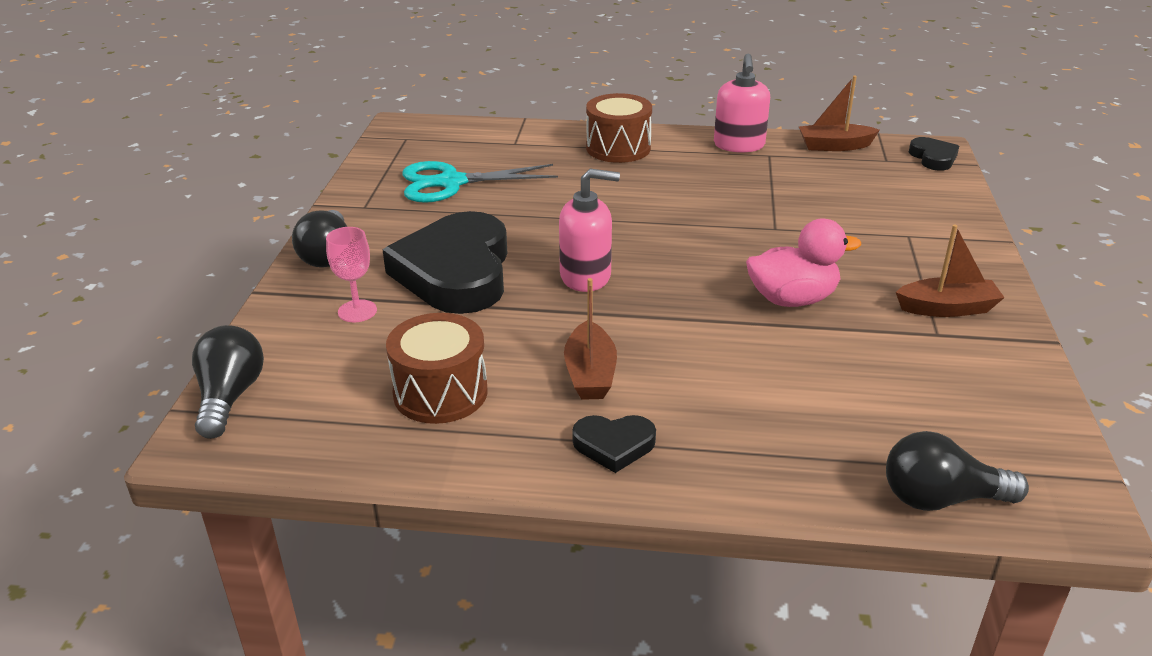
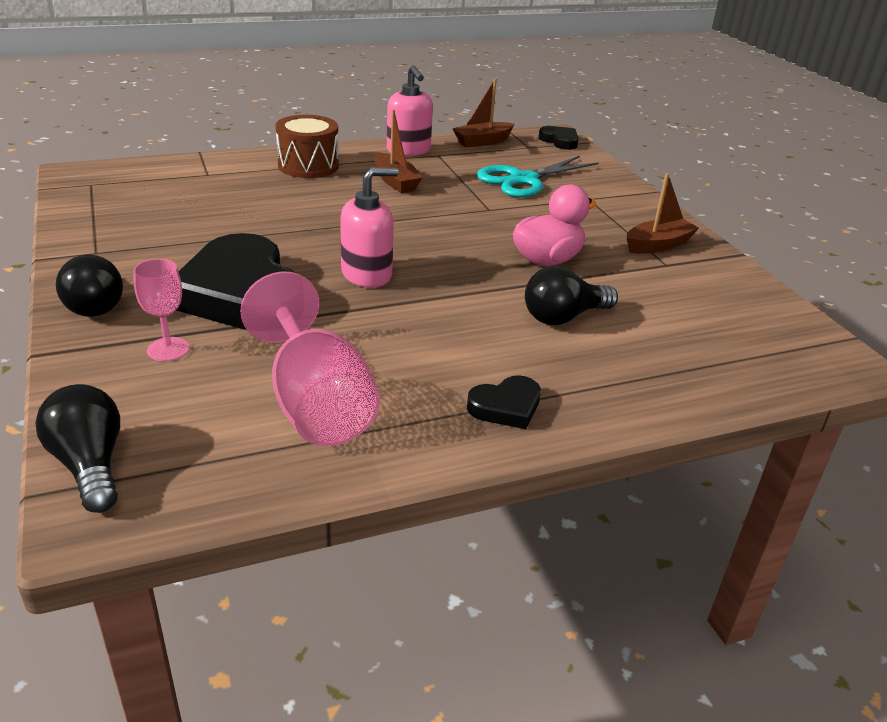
camera: 30 degrees left, 0 degrees up
brown drum [386,313,488,424] -> pink goblet [240,271,380,446]
turquoise scissors [402,161,558,203] -> turquoise scissors moved to [477,156,599,198]
brown boat [564,278,617,400] -> brown boat moved to [374,110,423,193]
black light bulb [886,431,1029,511] -> black light bulb moved to [525,266,618,325]

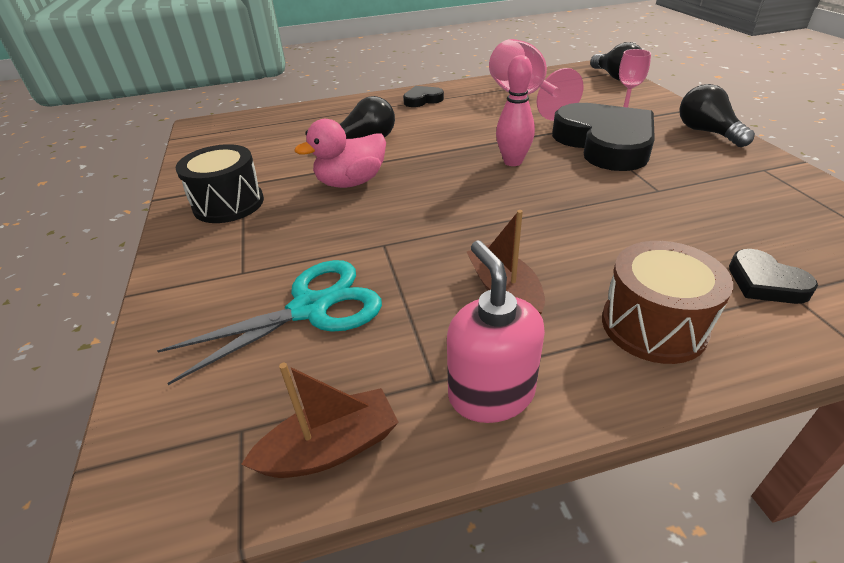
camera: 170 degrees left, 5 degrees up
pink soap dispenser [340,167,399,288] -> pink bowling pin [496,55,535,166]
black heart [538,126,579,150] -> black heart moved to [729,249,818,304]
brown boat [627,173,699,254] -> black drum [176,144,264,223]

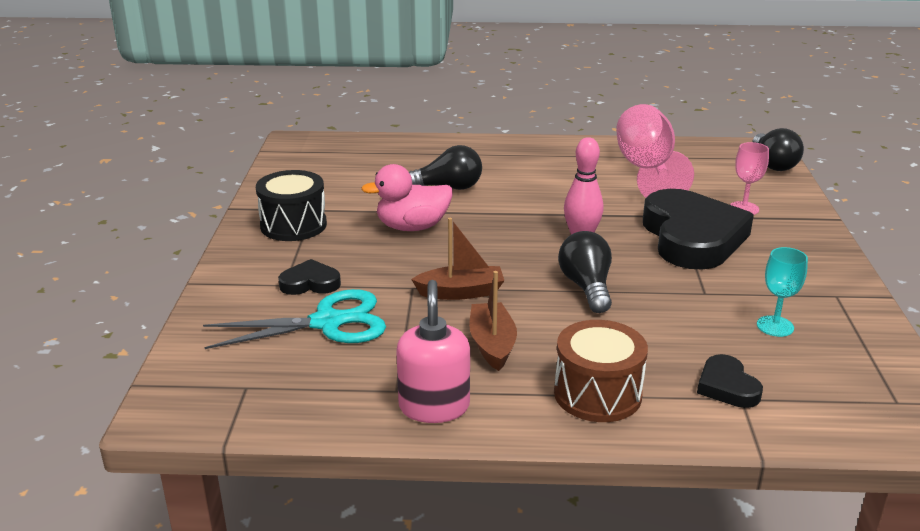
camera: 15 degrees right, 10 degrees down
brown boat [241,363,399,478] -> brown boat moved to [411,218,504,300]
black heart [403,86,444,107] -> black heart moved to [278,259,341,295]
black light bulb [679,84,755,147] -> black light bulb moved to [558,231,612,313]
none -> turquoise goblet [757,247,808,337]

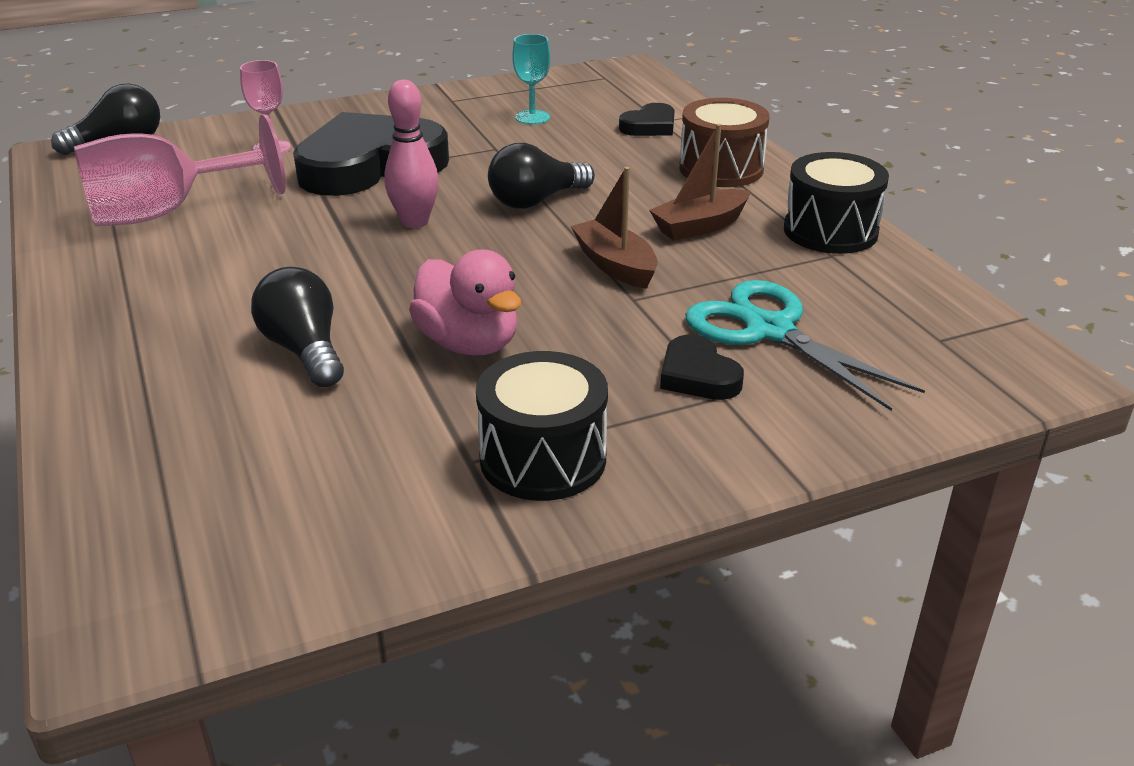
camera: 115 degrees left, 5 degrees up
pink soap dispenser [396,280,470,423] -> black drum [784,152,889,254]

